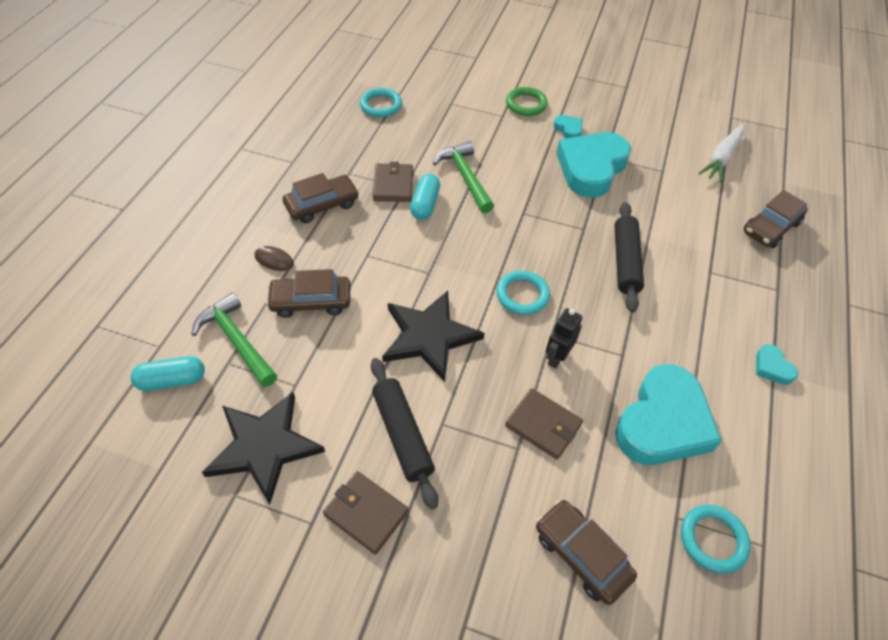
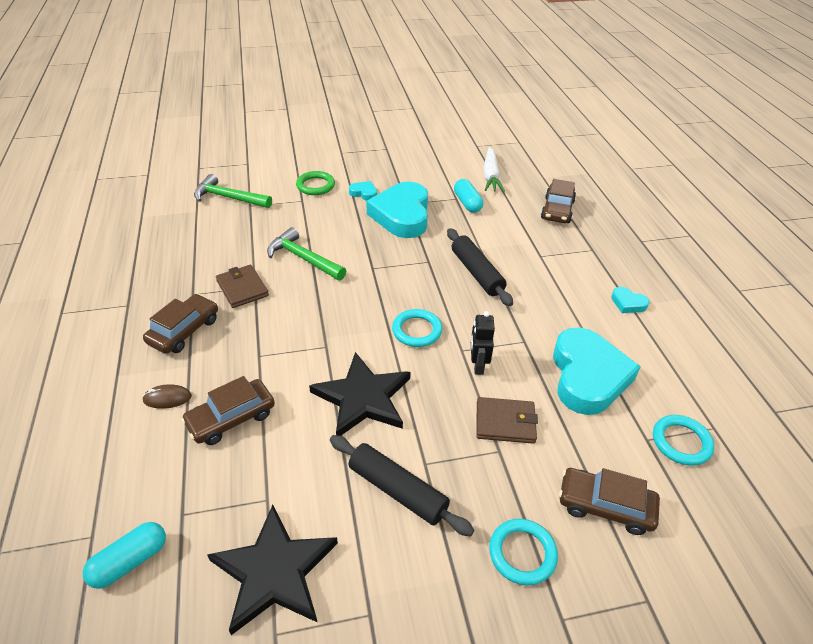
camera: 30 degrees left, 10 degrees down
green hammer [191,293,277,387] -> green hammer moved to [194,174,272,208]
brown wallet [323,471,409,555] -> none
turquoise ring [360,88,402,117] -> turquoise ring moved to [489,519,558,585]
turquoise capsule [410,174,440,220] -> turquoise capsule moved to [454,179,483,213]

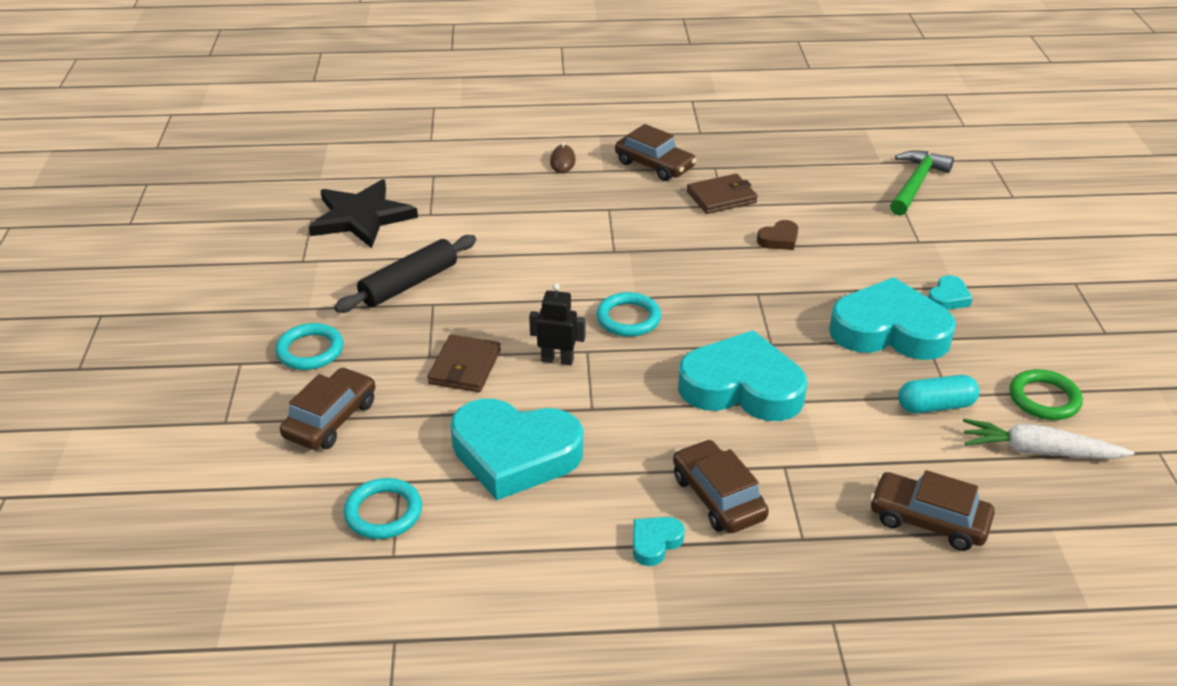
camera: 100 degrees right, 5 degrees down
turquoise capsule [83,522,166,589] -> none
brown car [181,376,275,445] -> brown car moved to [673,439,769,533]
green hammer [267,227,346,281] -> brown heart [757,220,798,250]
green ring [296,171,335,195] -> green ring moved to [1009,369,1083,420]
black star [309,352,411,436] -> none
black rolling pin [447,228,513,306] -> turquoise heart [678,330,807,421]

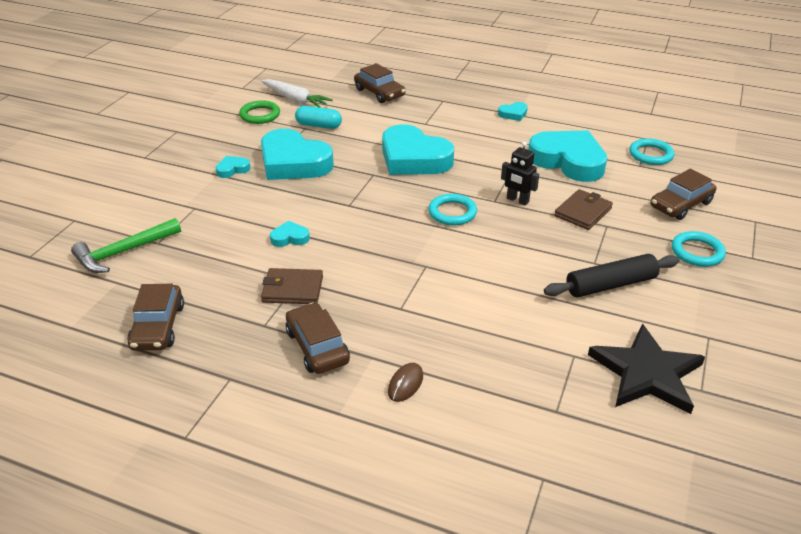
camera: 155 degrees left, 0 degrees up
brown car [673,439,769,533] -> brown car moved to [127,284,184,351]
brown heart [757,220,798,250] -> turquoise heart [270,221,310,247]

